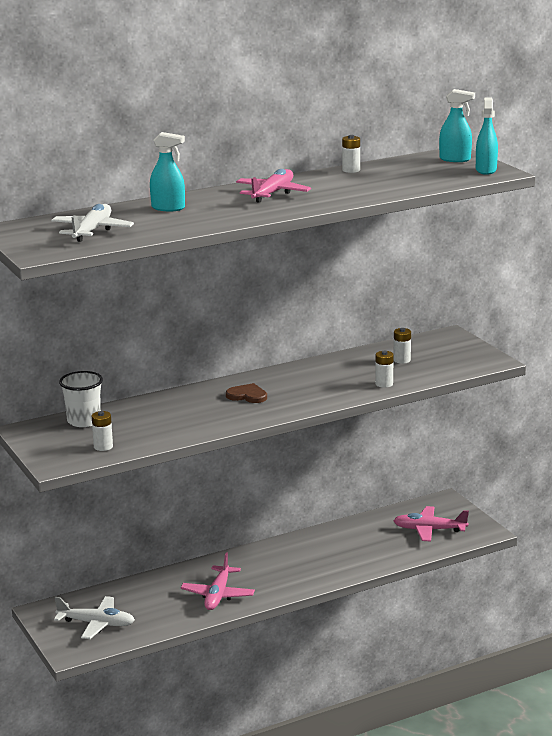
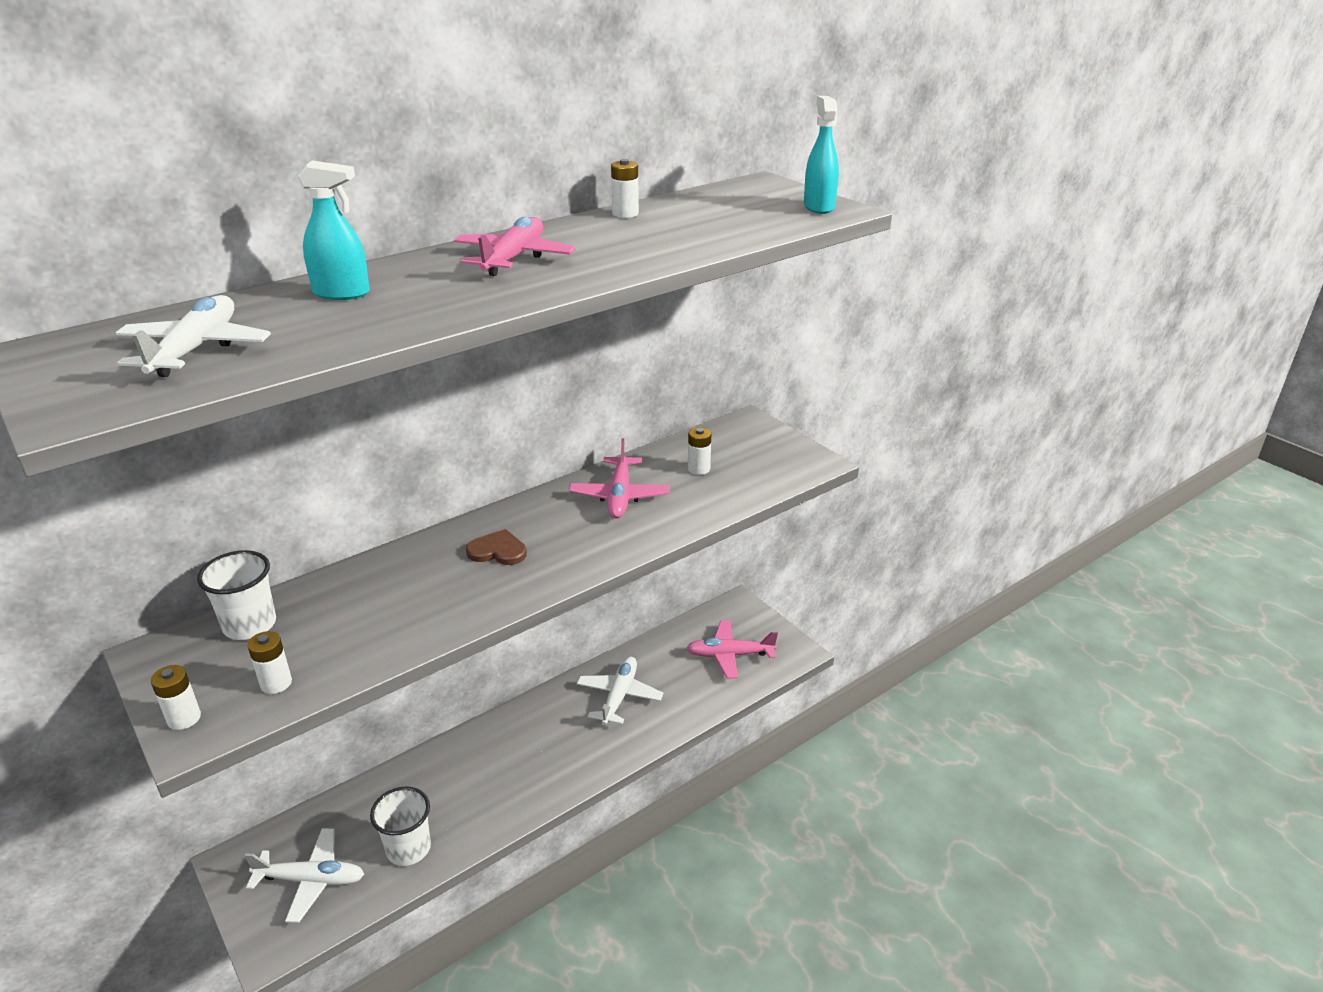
camera: 10 degrees left, 10 degrees up
pink plane [181,552,255,610] -> pink plane moved to [569,438,670,518]
white battery [375,351,394,388] -> white battery moved to [151,665,201,730]
turquoise spray bottle [439,89,475,162] -> none
none -> white cup [370,786,431,866]
none -> white plane [577,657,663,725]

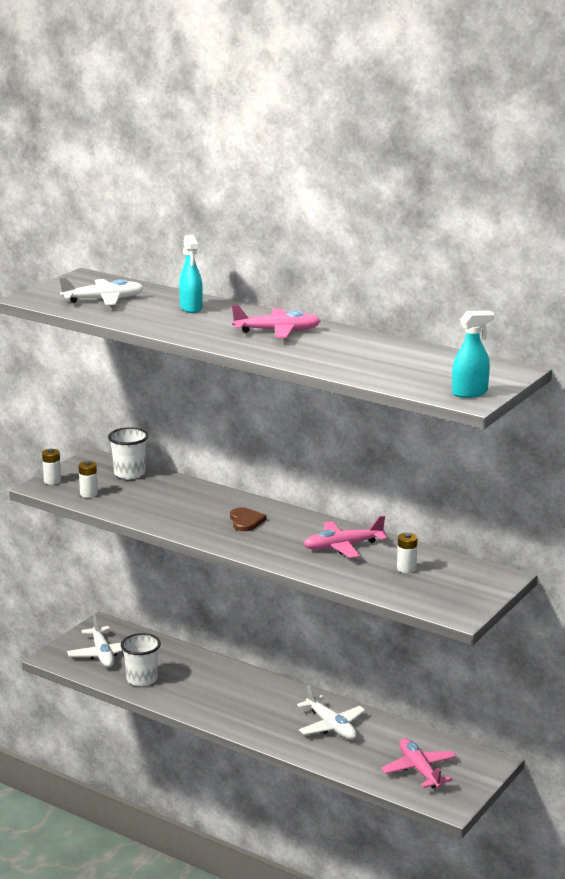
camera: 70 degrees right, 10 degrees down
white plane [577,657,663,725] -> white plane turned 60 degrees clockwise [297,685,365,739]
white battery [611,159,639,218] -> none

